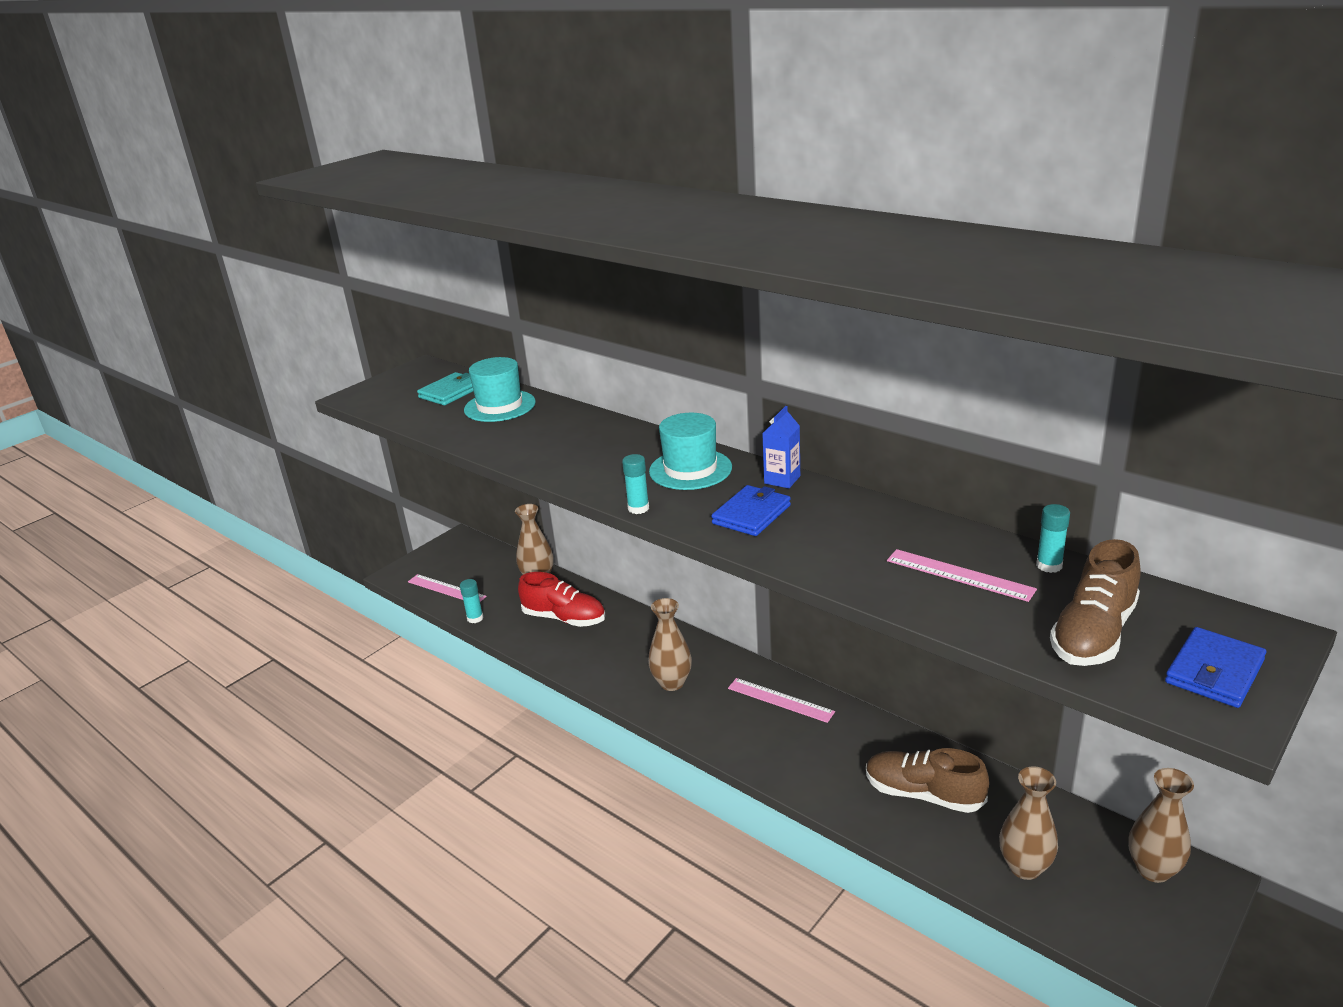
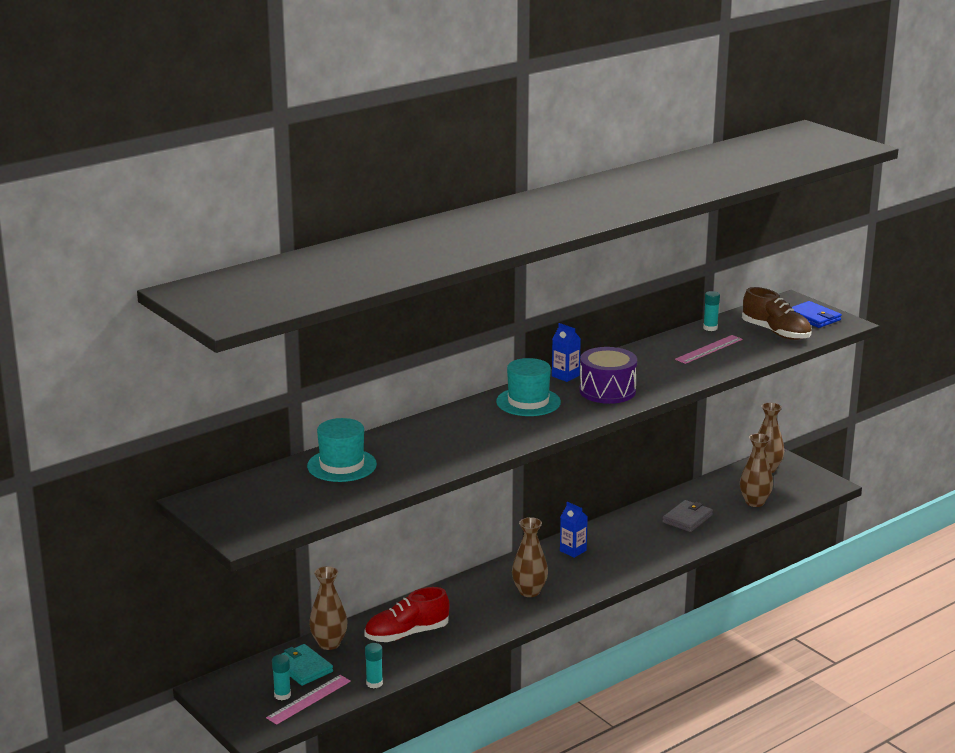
camera: 80 degrees left, 5 degrees down
turquoise wallet [417,372,473,405] -> turquoise wallet moved to [282,644,333,686]
red shoe [518,572,605,627] -> red shoe turned 150 degrees counterclockwise [364,587,450,642]
turquoise glue stick [622,454,649,514] -> turquoise glue stick moved to [272,654,291,700]
blue wallet [711,485,791,536] -> purple drum [579,347,637,404]
pink ruler [728,678,835,723] -> blue carton [560,502,588,558]
brown shoe [866,748,989,813] -> grey wallet [662,500,713,532]

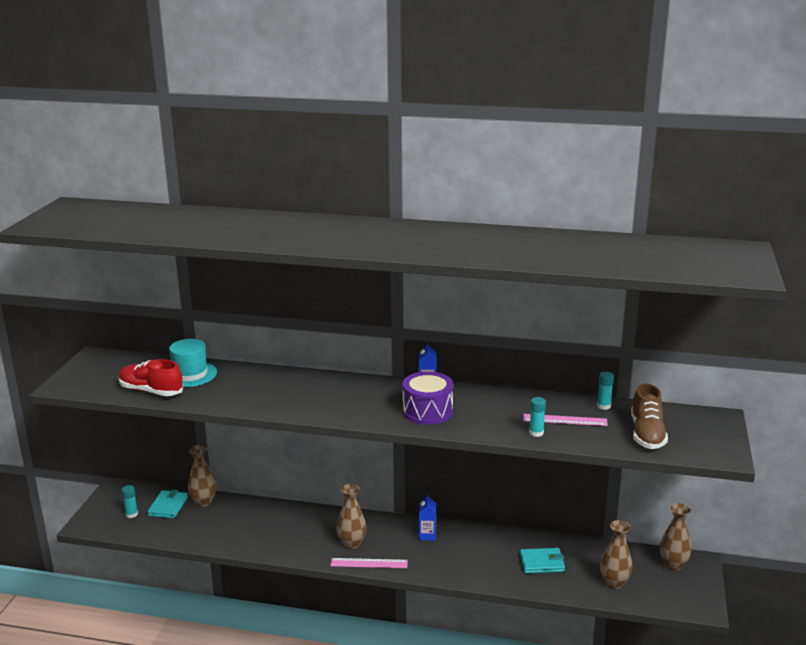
camera: 50 degrees right, 0 degrees up
pink ruler [266,675,351,725] -> pink ruler moved to [330,558,408,568]
red shoe [364,587,450,642] -> red shoe moved to [119,359,183,396]
turquoise glue stick [365,643,383,688] -> turquoise glue stick moved to [529,397,546,437]
turquoise hat [496,358,561,416] -> none
grey wallet [662,500,713,532] -> turquoise wallet [520,548,565,574]
blue wallet [791,301,842,328] -> none

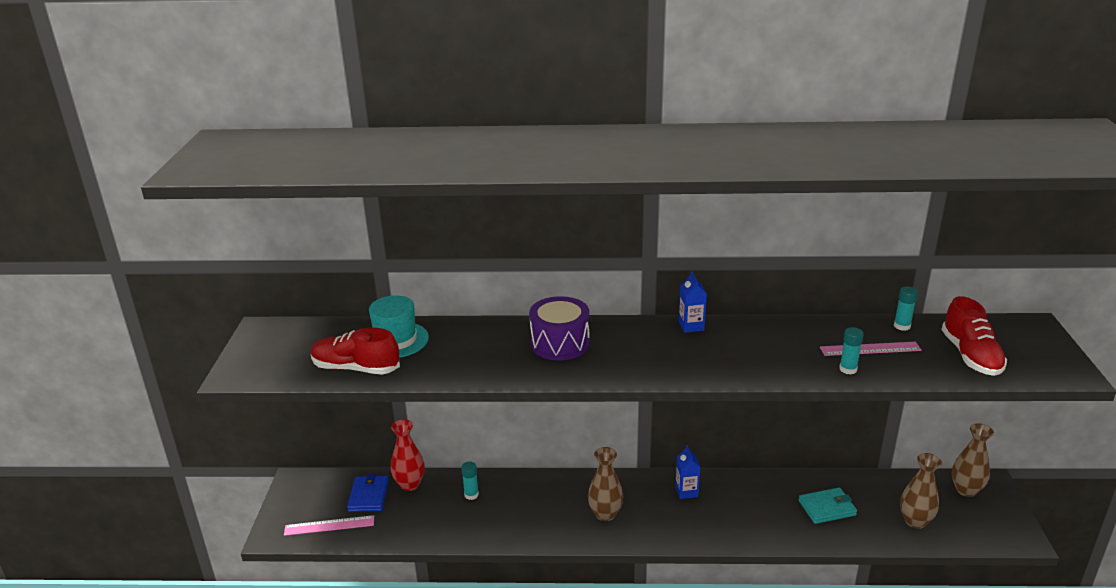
camera: 10 degrees left, 5 degrees up
turquoise glue stick [122,485,138,518] -> turquoise glue stick moved to [461,461,479,500]
turquoise wallet [147,490,188,519] -> blue wallet [347,474,389,512]
brown vase [188,445,216,507] -> red vase [391,419,425,491]
pink ruler [330,558,408,568] -> pink ruler moved to [284,515,374,536]
purple drum [403,371,453,425] -> purple drum moved to [529,296,590,360]
brown shoe [631,384,668,449] -> red shoe [941,296,1007,376]

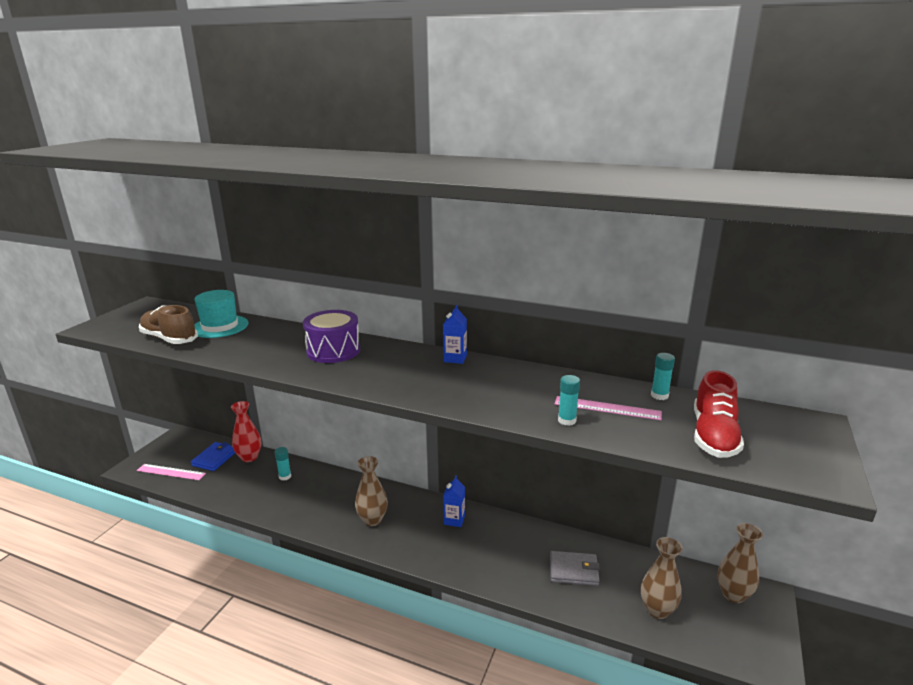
camera: 20 degrees right, 5 degrees down
red shoe [311,328,400,374] -> brown shoe [139,305,198,344]
turquoise wallet [799,487,857,524] -> grey wallet [550,551,600,586]

